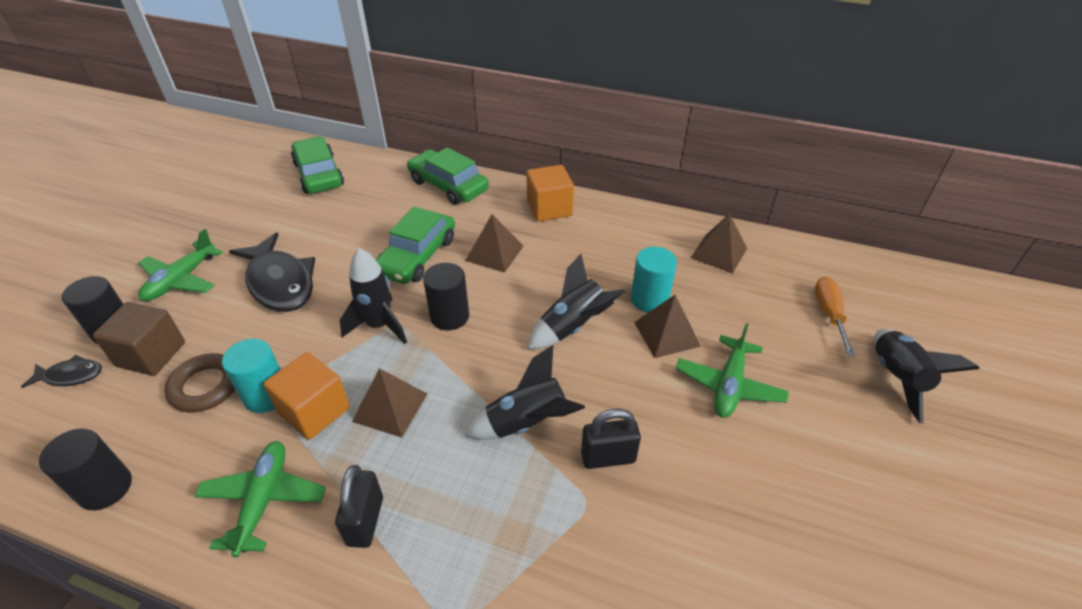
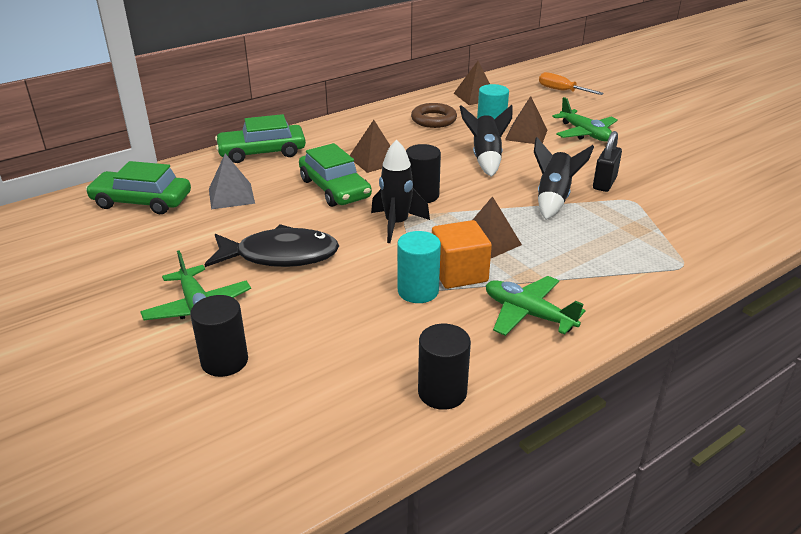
camera: 55 degrees left, 10 degrees down
black fish [21,355,102,388] -> none
brown cube [92,302,185,376] -> none
brown ring [165,353,235,412] -> brown ring moved to [411,103,457,128]
black padlock [335,465,383,548] -> none
orange cube [526,165,574,222] -> none
black rocket [874,329,979,424] -> none
none -> grey pyramid [209,153,255,209]

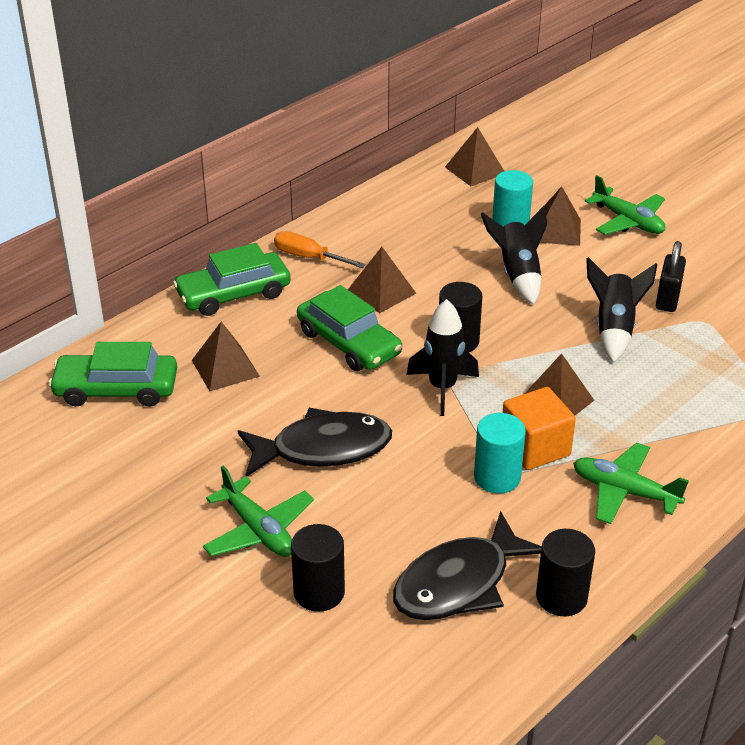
camera: 10 degrees left, 5 degrees up
grey pyramid [209,153,255,209] -> brown pyramid [192,322,260,391]
brown ring [411,103,457,128] -> none
orange screwdriver [539,72,604,95] -> orange screwdriver moved to [274,231,366,268]
none -> black fish [393,511,542,620]

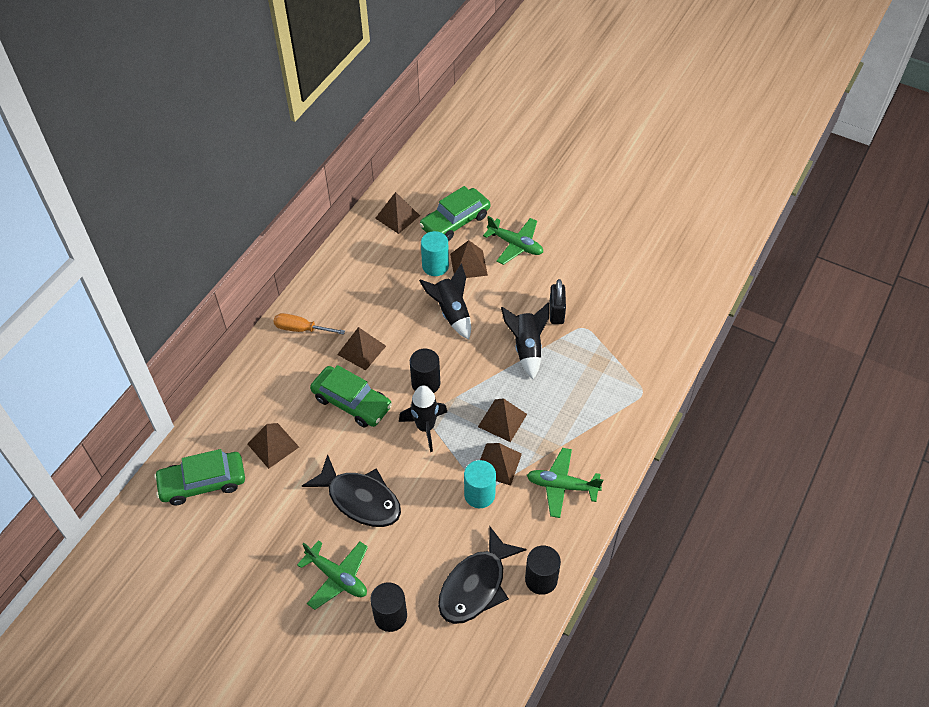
camera: 15 degrees left, 15 degrees up
green car [173,243,291,316] -> green car moved to [420,186,490,241]
black fish [238,408,392,476] -> black fish turned 60 degrees clockwise [302,454,401,527]
orange cube [502,387,576,470] -> brown pyramid [480,443,522,486]

